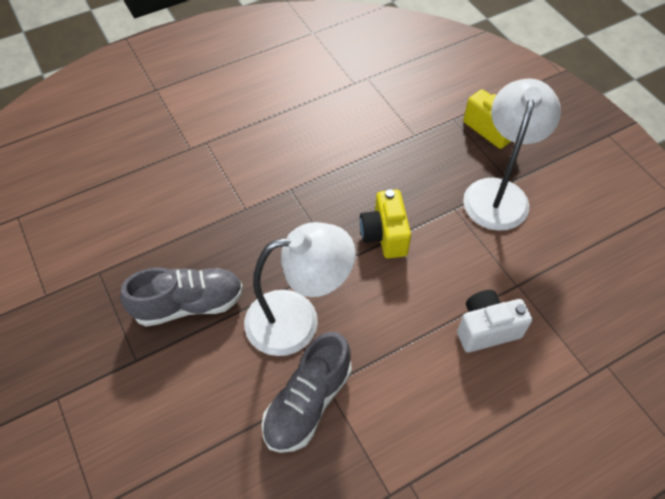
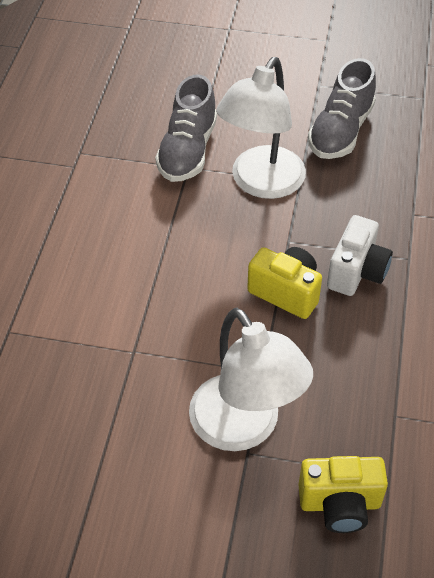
camera: 130 degrees right, 5 degrees down
grey shoe [262,332,352,453] -> grey shoe turned 150 degrees counterclockwise [155,75,217,182]
white camera [457,290,532,353] -> white camera moved to [327,215,393,296]

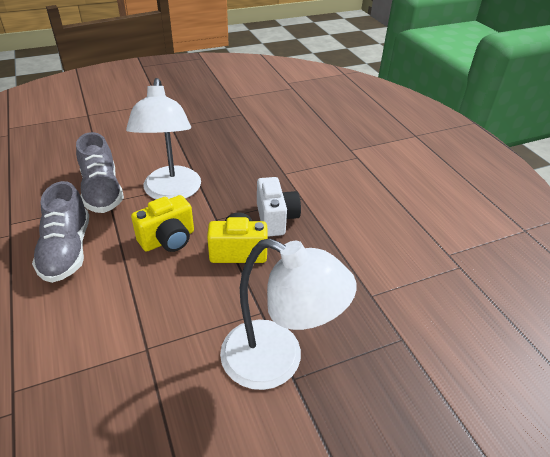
camera: 35 degrees left, 10 degrees down
yellow camera [298,456,388,533] -> yellow camera moved to [131,195,194,252]
grey shoe [308,58,376,159] -> grey shoe moved to [32,181,89,283]

